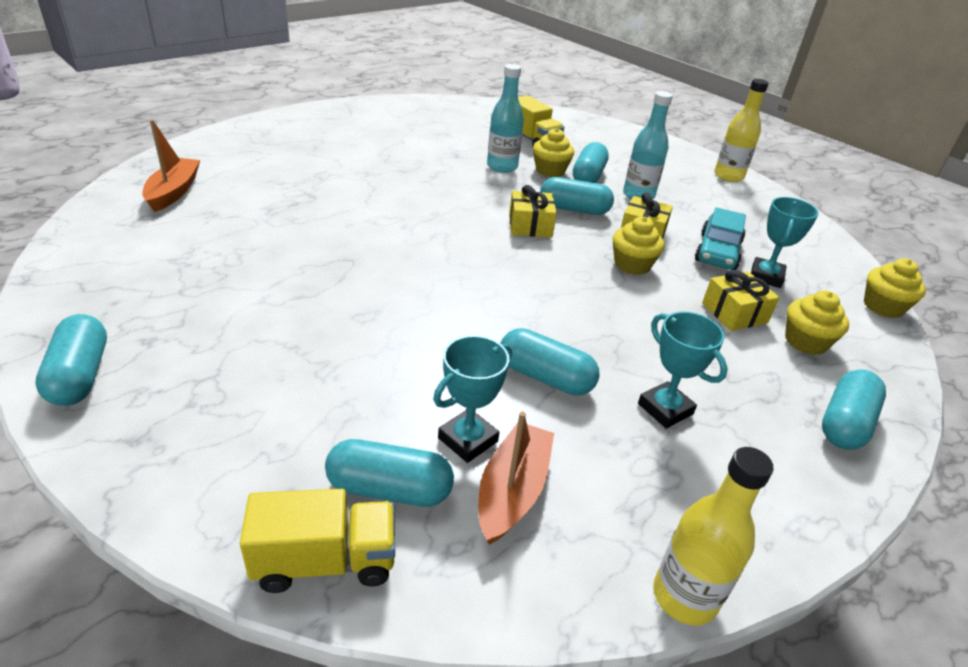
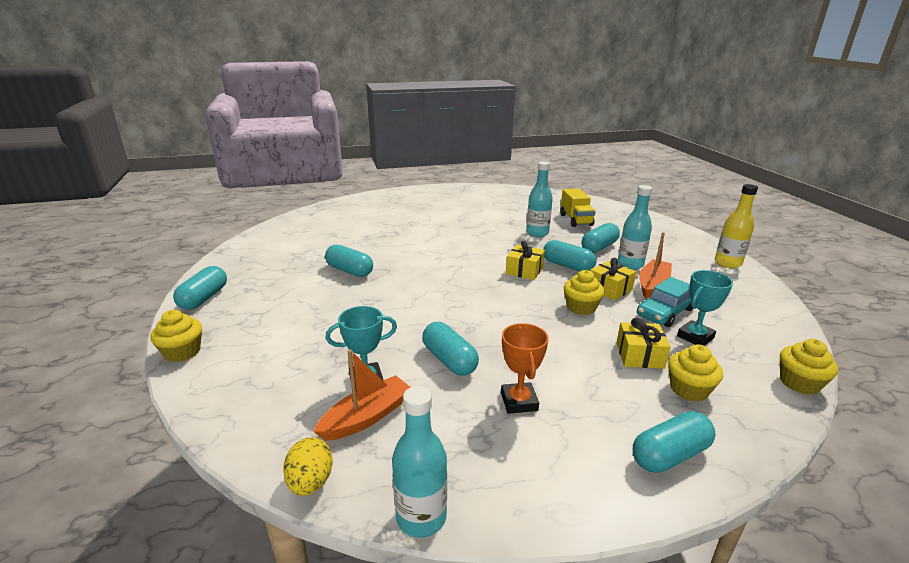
camera: 30 degrees right, 10 degrees down
orange boat [142,119,200,212] -> orange boat moved to [639,232,672,299]
yellow truck [240,489,395,593] -> none
turquoise capsule [325,439,454,507] -> turquoise capsule moved to [325,244,373,277]
yellow cupcake [533,128,574,177] -> yellow cupcake moved to [150,310,202,362]
turquoise trophy [638,311,728,429] -> orange trophy [501,323,549,414]
yellow bottle [653,447,774,626] -> turquoise bottle [392,386,447,538]
none -> yellow egg [283,437,333,496]

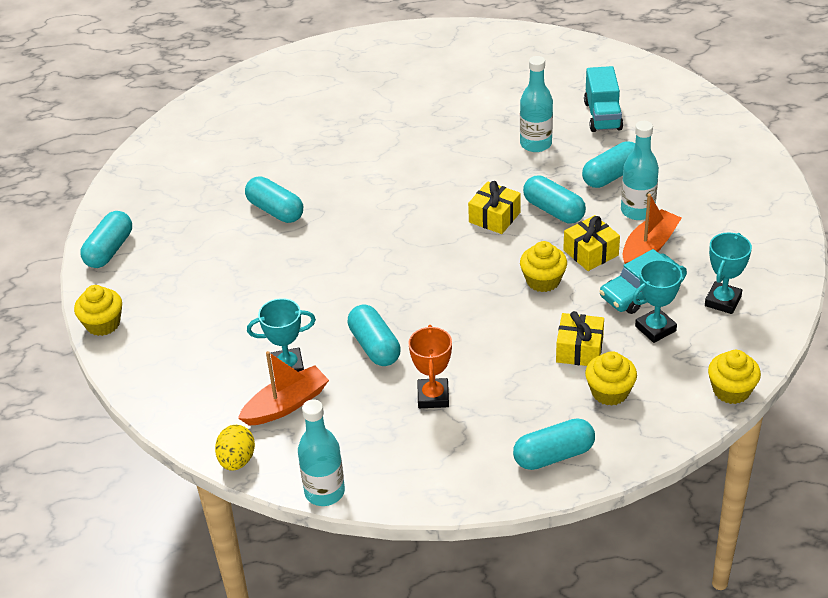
camera: 10 degrees right, 15 degrees up
yellow truck [560,189,596,227] -> turquoise truck [584,66,623,132]
yellow bottle [715,184,758,268] -> none
none -> turquoise trophy [705,232,752,314]

